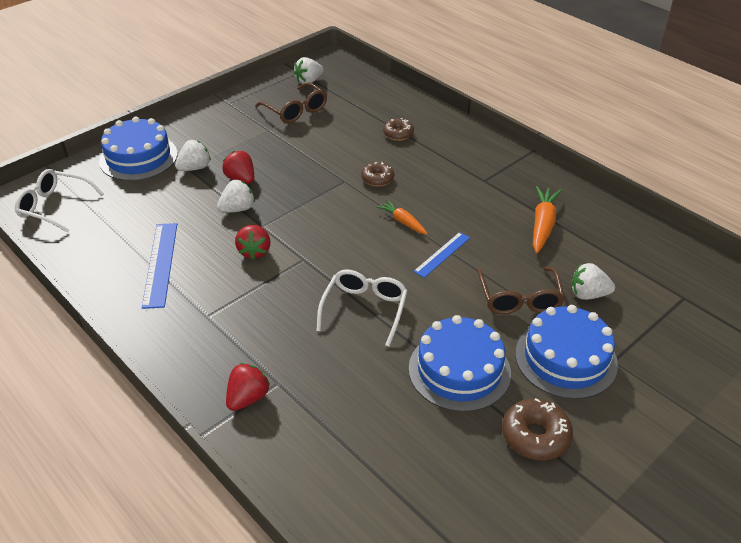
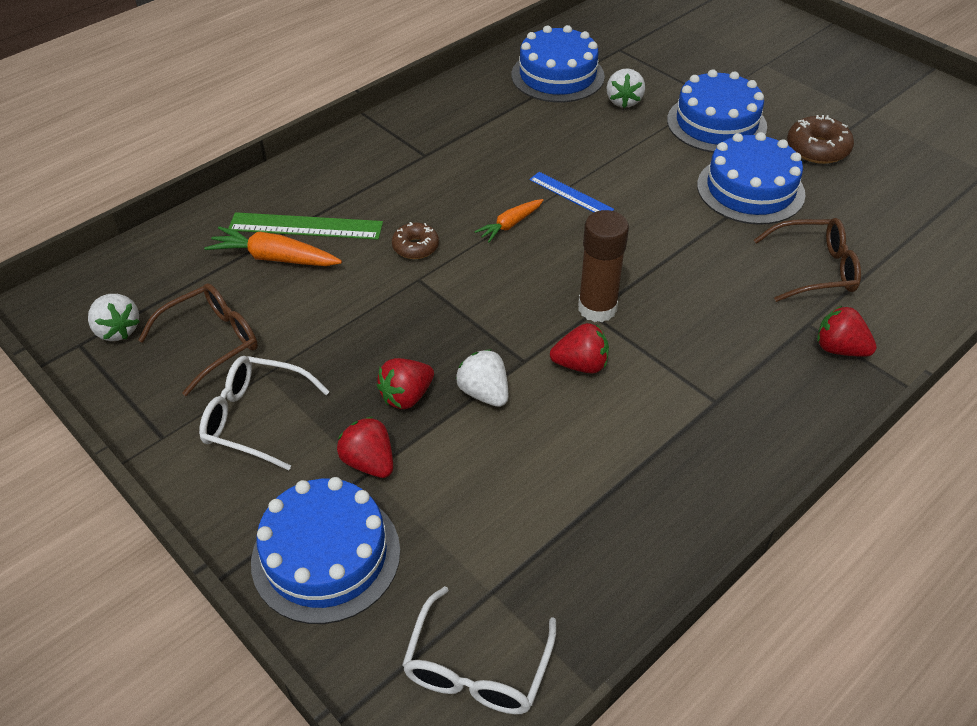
camera: 90 degrees left, 5 degrees up
blue ruler [142,223,177,309] -> none
white strawberry [175,140,211,171] -> red strawberry [337,417,393,478]
white glasses [317,269,408,346] -> white glasses moved to [199,356,330,470]
brown donut [383,118,414,141] -> green ruler [228,212,383,240]
brown glasses [478,267,565,314] -> brown glasses moved to [754,218,861,302]
orange carrot [533,186,561,253] -> orange carrot moved to [204,226,342,266]
none -> blue cake [511,25,605,102]
none -> brown glue stick [578,210,629,322]

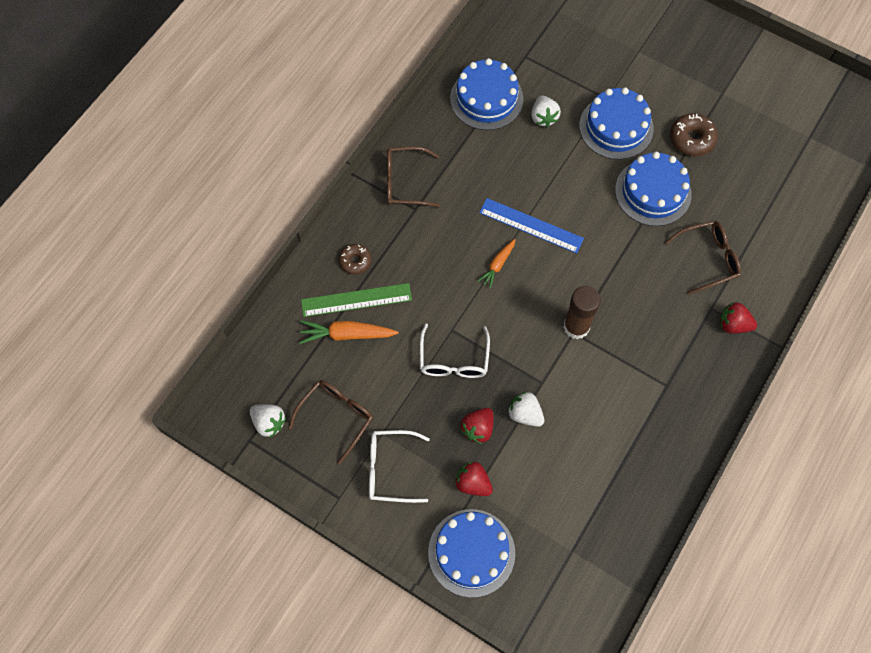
camera: 15 degrees left, 20 degrees up
brown donut [392,222,439,259] -> brown donut moved to [339,244,371,274]
white glasses [402,586,556,714] -> white glasses moved to [420,324,490,378]
blue ruler [529,172,614,213] -> blue ruler [479,198,584,253], size x1.57
red strawberry [550,323,609,373] -> none
none -> brown glasses [387,146,440,207]

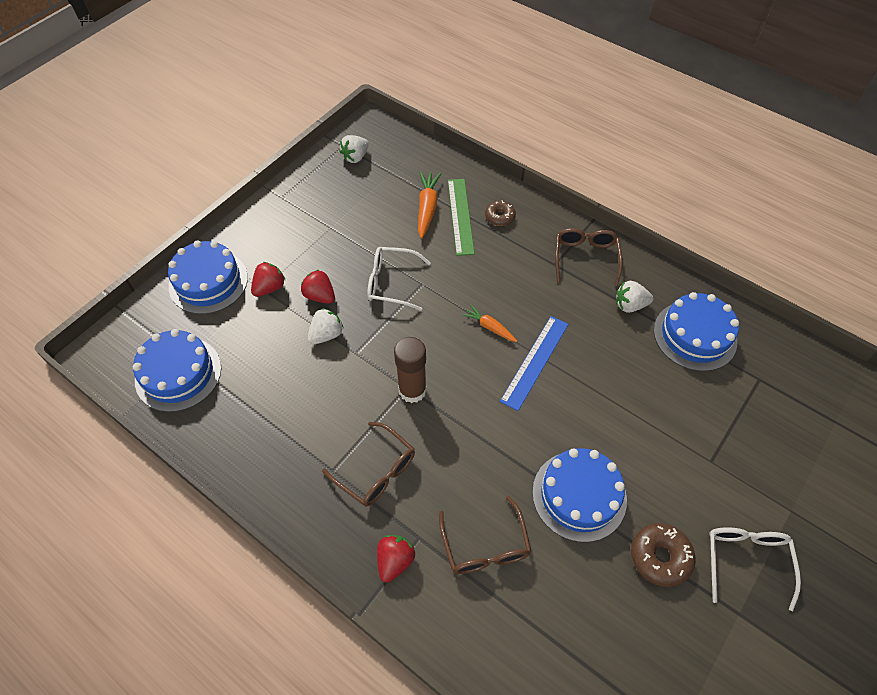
camera: 95 degrees right, 10 degrees down
brown glasses [288,380,373,465] -> brown glasses moved to [322,422,415,507]
white glasses [369,430,430,503] -> white glasses moved to [709,527,801,611]
white strawberry [531,95,561,127] -> white strawberry moved to [616,281,653,313]
blue cake [579,87,654,160] -> blue cake moved to [133,329,221,412]

